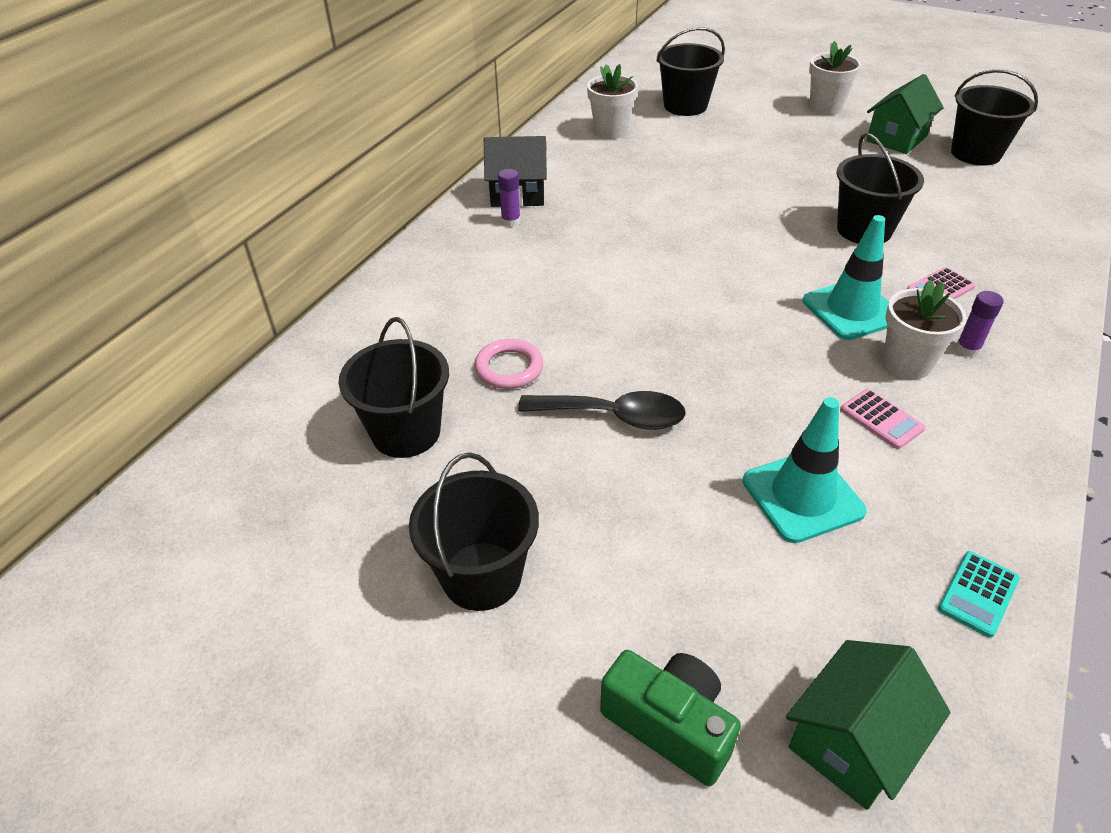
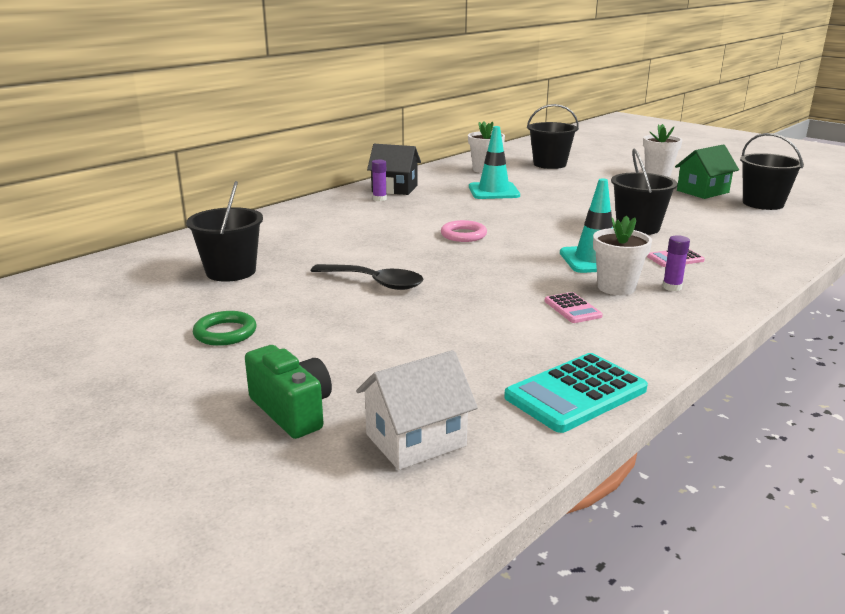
camera: 15 degrees right, 20 degrees down
black bucket [409,452,539,611] -> green ring [193,311,256,346]
pink ring [475,339,543,389] -> pink ring moved to [441,220,487,242]
turquoise traffic cone [743,397,867,543] -> turquoise traffic cone moved to [469,126,520,199]
green house [786,640,951,810] -> white house [356,350,478,470]
turquoise calculator [938,551,1020,638] -> turquoise calculator [504,353,648,433], size x1.85

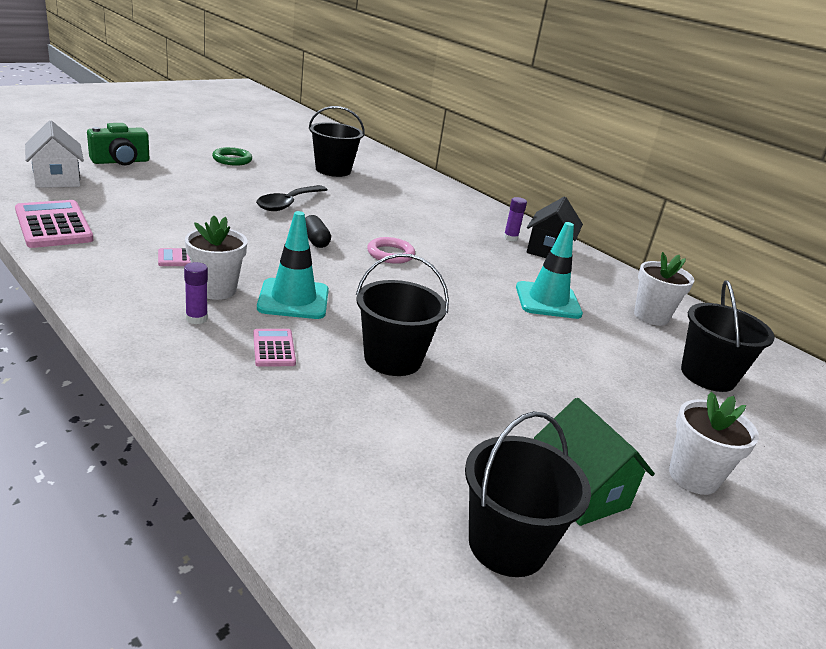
camera: 90 degrees right, 5 degrees up
turquoise calculator [504,353,648,433] -> pink calculator [15,200,93,248]
none -> black capsule [305,215,331,248]

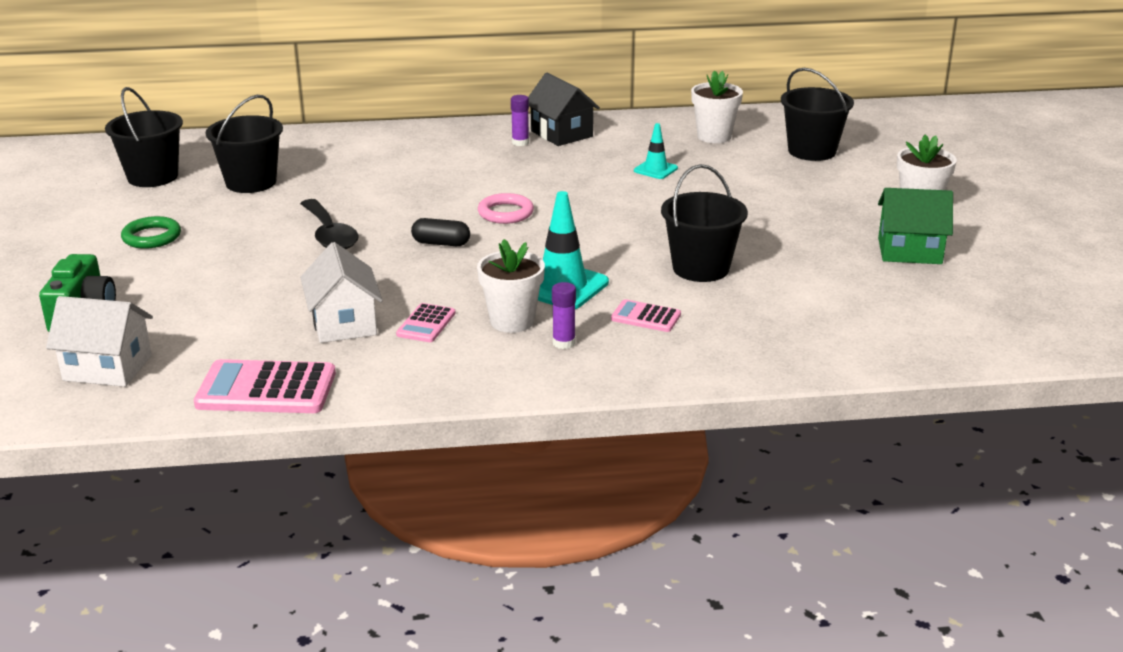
camera: 50 degrees left, 0 degrees up
black bucket [465,411,591,577] -> black bucket moved to [105,87,183,187]
turquoise traffic cone [516,222,583,319] -> turquoise traffic cone [634,123,678,179], size x0.56
none -> white house [300,242,383,343]

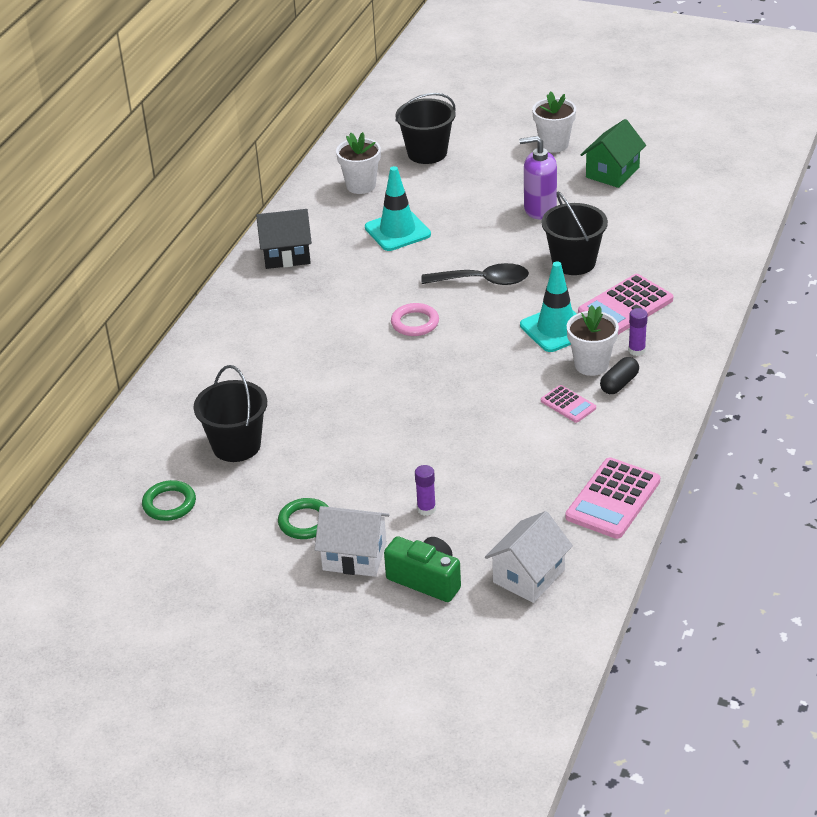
camera: 60 degrees left, 10 degrees up
black bucket [105,87,183,187] -> green ring [142,480,196,521]
black spoon [300,199,359,249] -> black spoon moved to [421,263,529,285]
white house [300,242,383,343] -> white house moved to [314,506,390,577]
black capsule [411,218,470,246] -> black capsule moved to [600,357,639,394]
purple glue stick [511,95,529,146] -> purple glue stick moved to [415,465,436,516]
pink calculator [611,299,681,332] -> pink calculator [578,274,673,335], size x1.85
turquoise traffic cone [634,123,678,179] -> turquoise traffic cone [365,166,431,251], size x1.77
none -> purple soap dispenser [519,136,557,220]

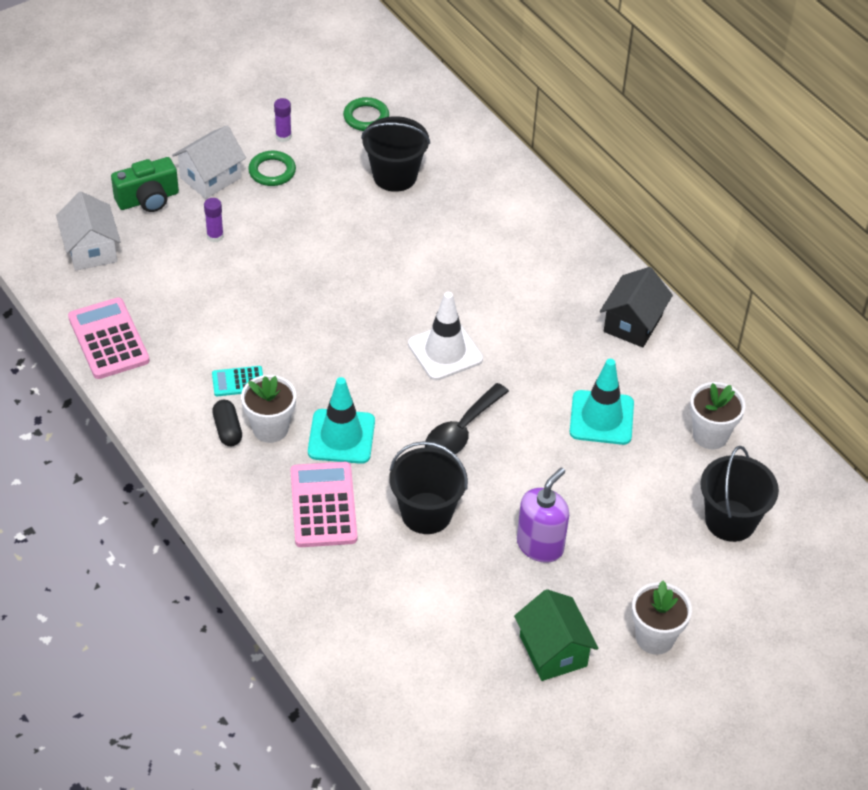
camera: 120 degrees right, 10 degrees up
pink ring [391,303,439,336] -> white traffic cone [408,292,483,380]
pink calculator [541,385,596,423] -> turquoise calculator [212,366,263,396]
purple glue stick [628,308,648,356] -> purple glue stick moved to [274,98,292,142]

